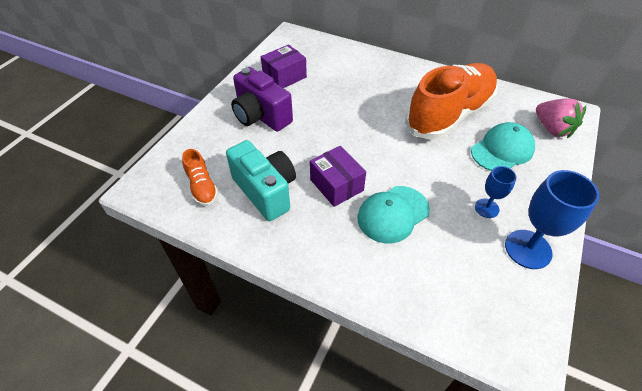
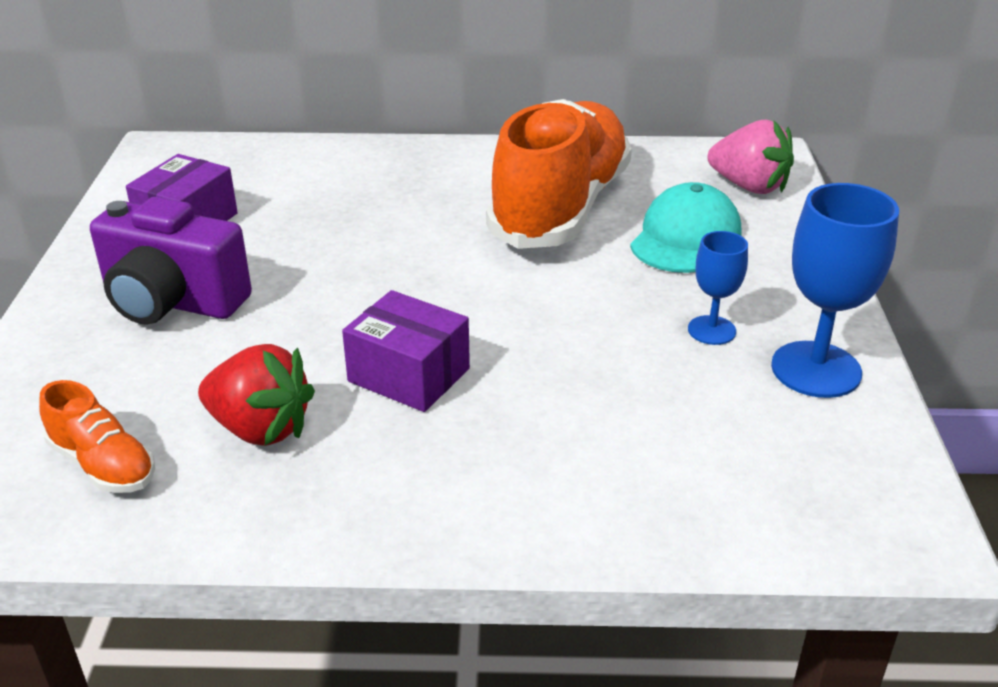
camera: 25 degrees left, 15 degrees down
turquoise camera [226,140,296,221] -> red strawberry [198,344,315,446]
turquoise cap [357,186,430,243] -> none

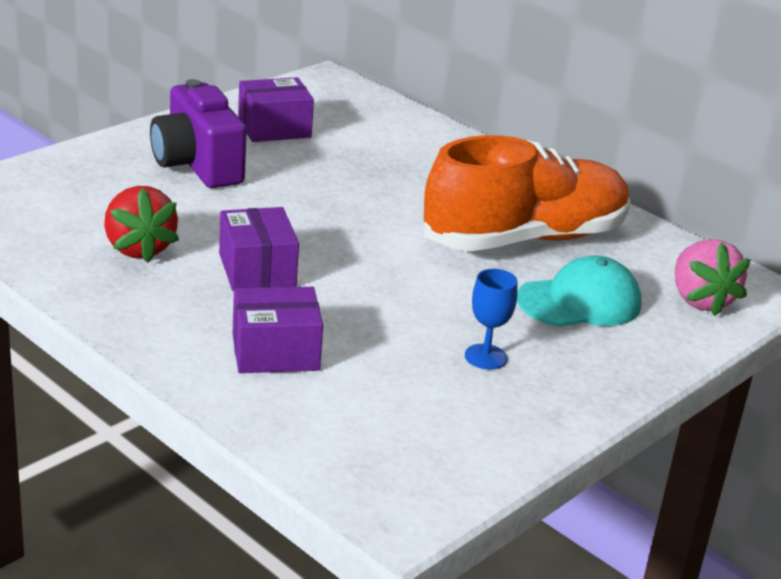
camera: 40 degrees right, 5 degrees down
orange shoe [39,380,155,493] -> none
blue goblet [771,183,899,398] -> none
none -> purple box [233,287,323,373]

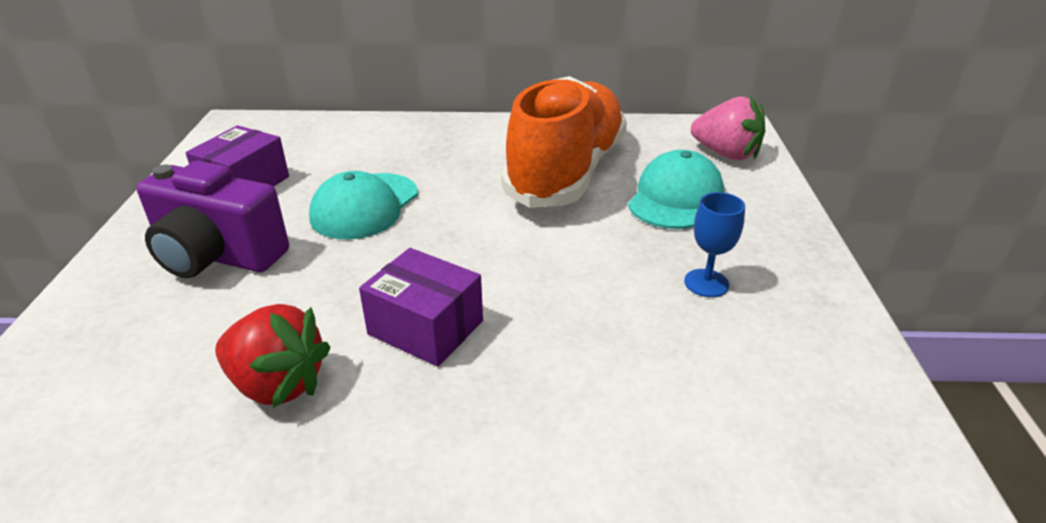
camera: 40 degrees left, 5 degrees up
purple box [233,287,323,373] -> none
none -> turquoise cap [309,171,418,240]

